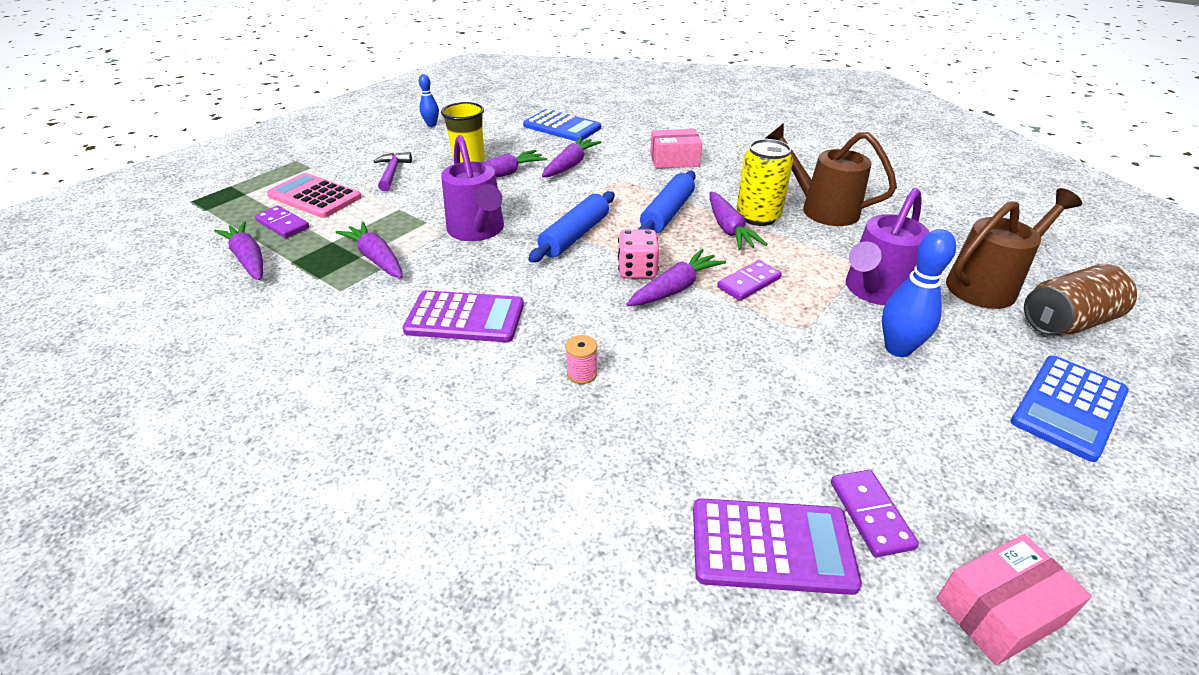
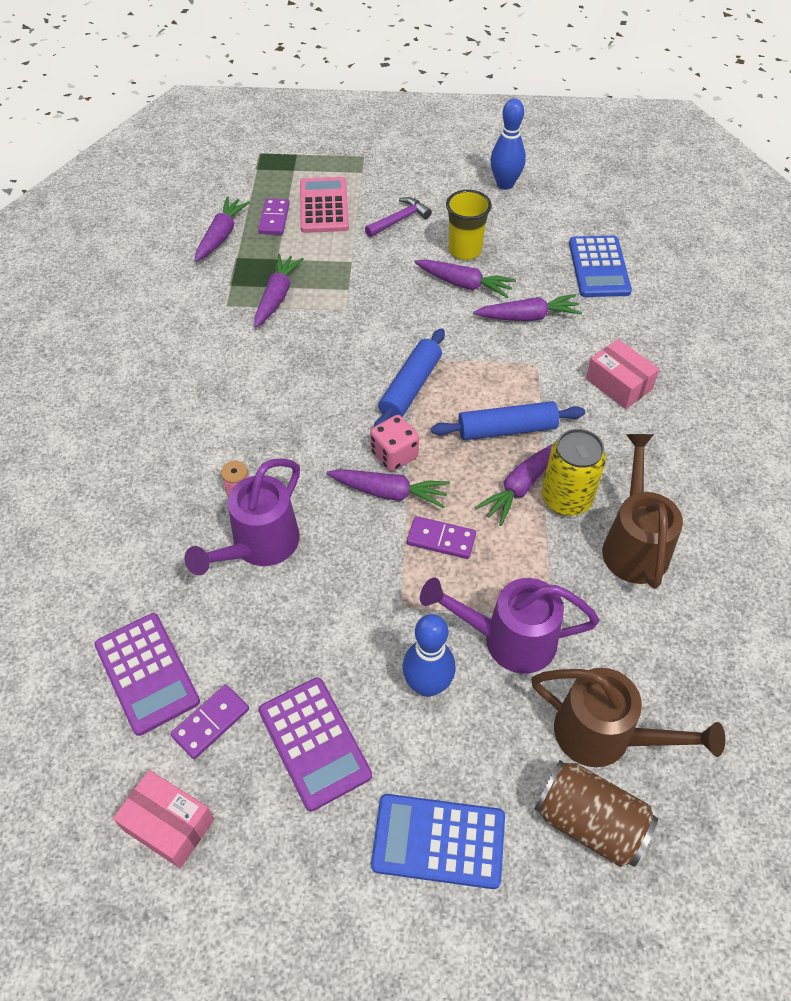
camera: 55 degrees right, 15 degrees up
purple calculator [402,290,524,342] -> purple calculator moved to [259,677,372,811]
blue bowling pin [419,74,439,127] -> blue bowling pin [490,98,526,190], size x1.65
purple watering can [441,135,504,241] -> purple watering can moved to [184,458,300,575]
blue rolling pin [528,191,615,263] -> blue rolling pin turned 60 degrees counterclockwise [374,328,445,427]

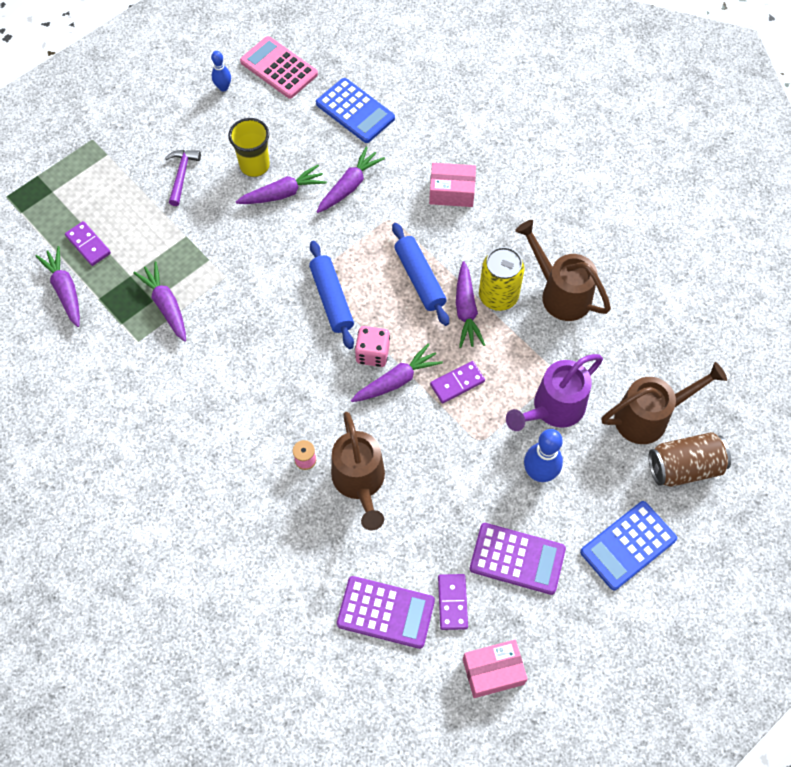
camera: 45 degrees left, 10 degrees up
purple watering can [184,458,300,575] -> brown watering can [331,412,385,531]
pink calculator [300,177,349,233] -> pink calculator moved to [240,36,318,98]
blue rolling pin [431,401,585,440] -> blue rolling pin turned 60 degrees counterclockwise [392,223,449,326]
blue bowling pin [490,98,526,190] -> blue bowling pin [211,51,231,92], size x0.60

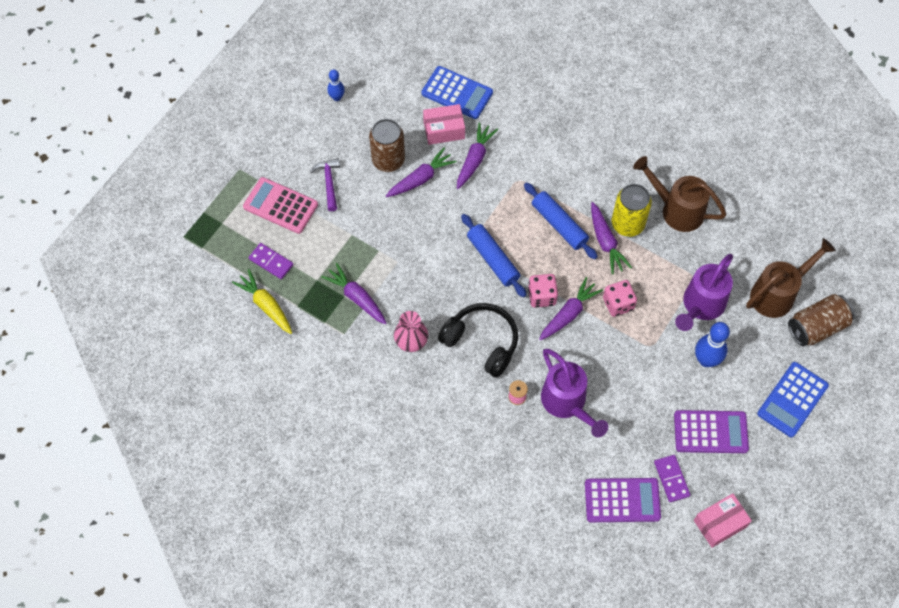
camera: 15 degrees left, 0 degrees up
purple carrot [35,246,80,327] -> yellow carrot [232,269,292,334]
yellow cup [228,118,270,177] -> brown can [369,119,405,172]
pink calculator [240,36,318,98] -> pink calculator moved to [243,177,318,234]
brown watering can [331,412,385,531] -> purple watering can [541,349,608,437]
pink box [429,163,476,207] -> pink box moved to [423,104,465,145]
purple domino [430,361,485,403] -> pink dice [603,280,637,317]
none -> pink vase [394,311,428,352]
none -> black headphones [438,303,518,378]

